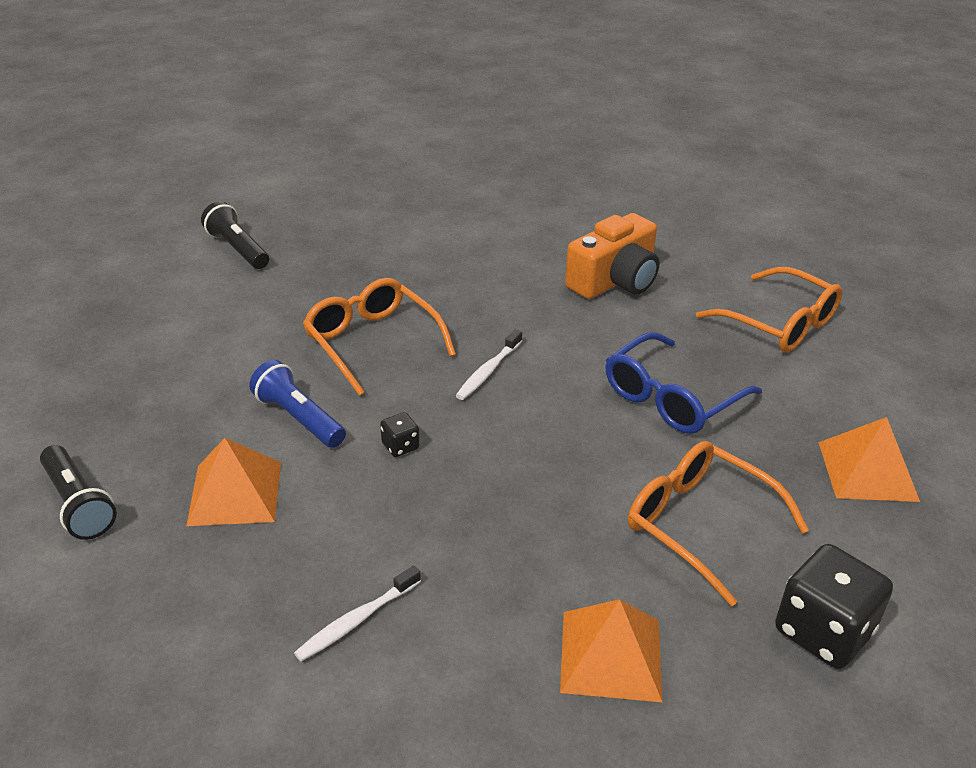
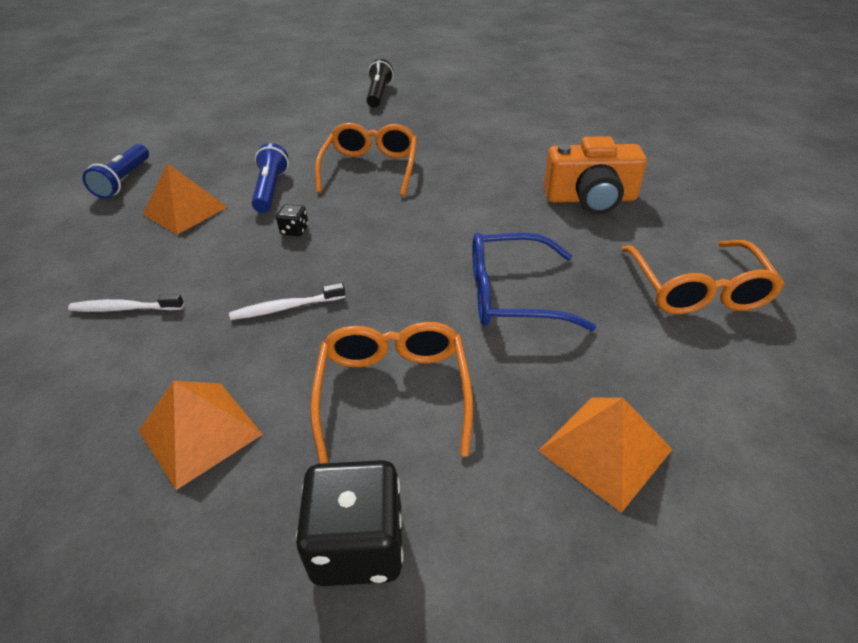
camera: 45 degrees right, 5 degrees up
black flashlight [40,445,117,540] -> blue flashlight [82,144,149,199]
white toothbrush [455,329,522,400] -> white toothbrush moved to [229,283,345,320]

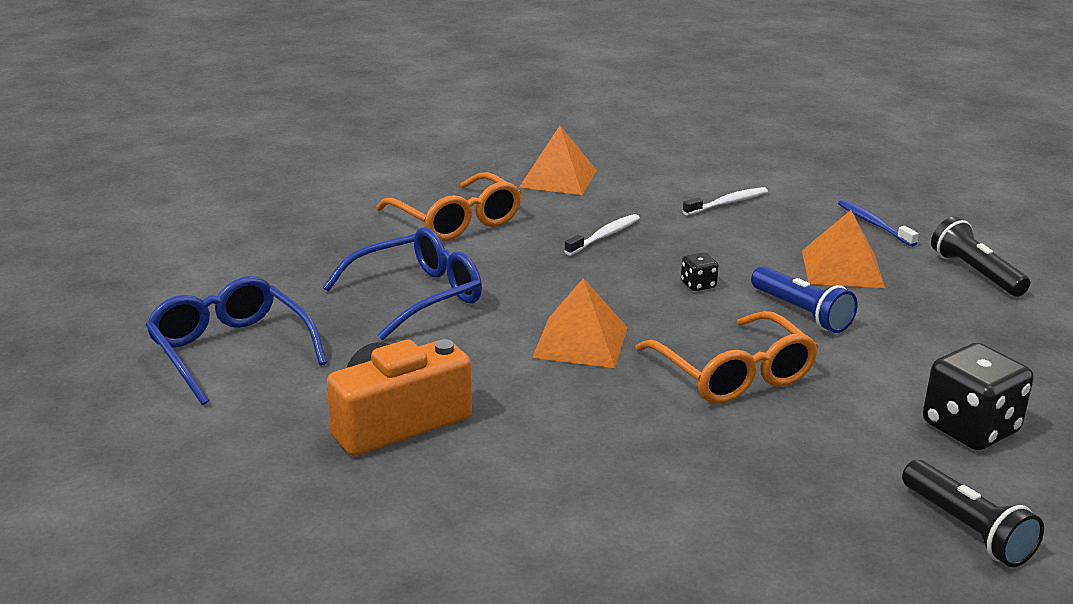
camera: 145 degrees right, 15 degrees down
blue flashlight [82,144,149,199] -> black flashlight [931,217,1030,297]
black dice [296,460,403,586] -> black dice moved to [923,343,1034,450]
orange pyramid [539,397,673,513] -> orange pyramid moved to [532,278,628,368]
orange glasses [621,240,785,314] -> blue glasses [146,276,327,405]
none -> blue toothbrush [838,200,919,247]

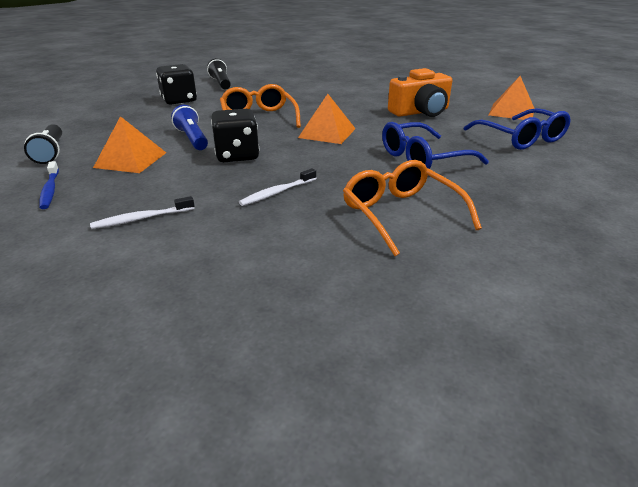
camera: 170 degrees left, 5 degrees up
orange pyramid [519,126,597,195] -> orange pyramid moved to [489,76,535,120]
black dice [681,253,719,291] -> black dice [211,109,260,162], size x2.17

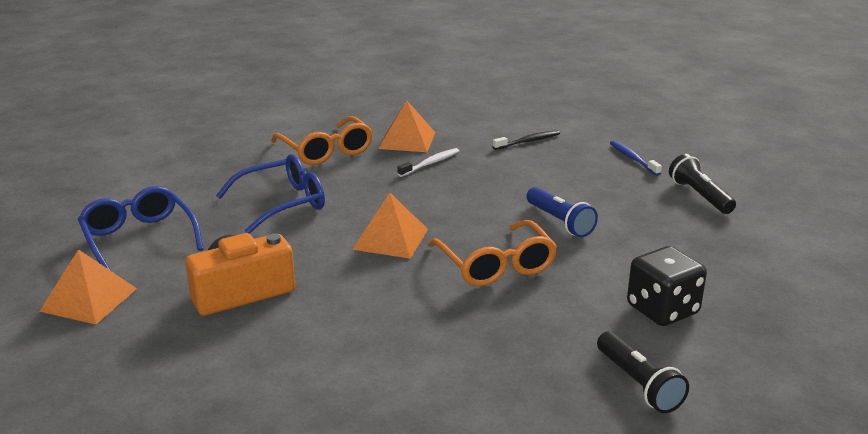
camera: 175 degrees right, 5 degrees down
white toothbrush [90,196,195,229] -> black toothbrush [493,130,560,150]
orange pyramid [93,116,166,173] -> orange pyramid moved to [378,100,435,152]
black dice [211,109,260,162] -> none

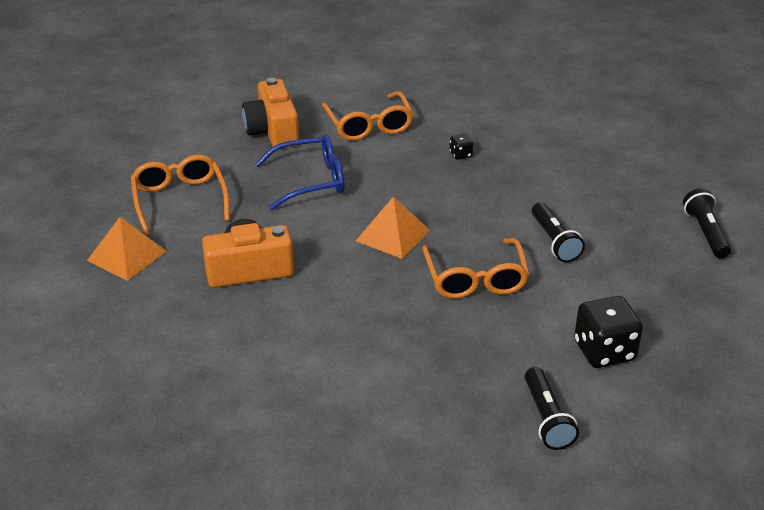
camera: 15 degrees right, 10 degrees up
blue glasses [78,186,204,271] -> orange glasses [131,155,230,236]
orange pyramid [378,100,435,152] -> none
white toothbrush [397,148,459,177] -> black dice [449,134,473,160]
black toothbrush [493,130,560,150] -> none
blue flashlight [527,187,598,237] -> black flashlight [532,202,585,262]
blue toothbrush [610,141,662,176] -> none
none -> orange camera [242,78,299,149]

